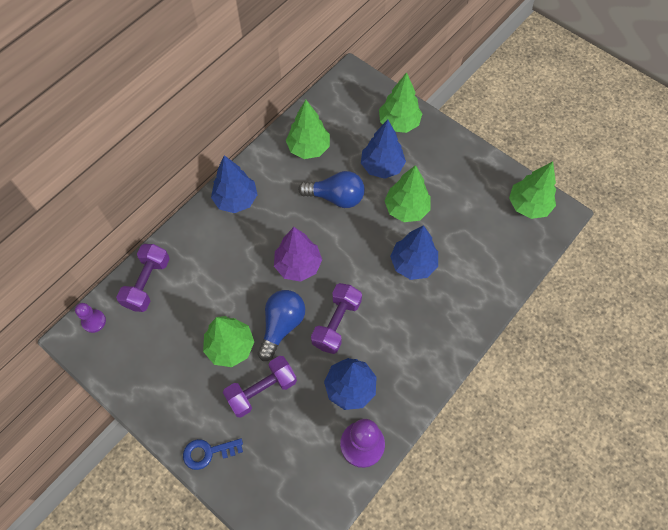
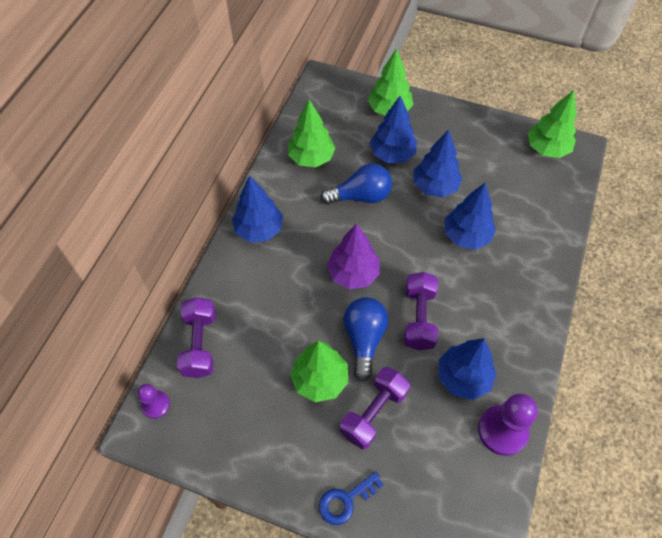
camera: 20 degrees left, 5 degrees down
green tree [384,165,430,222] -> blue tree [414,130,463,198]

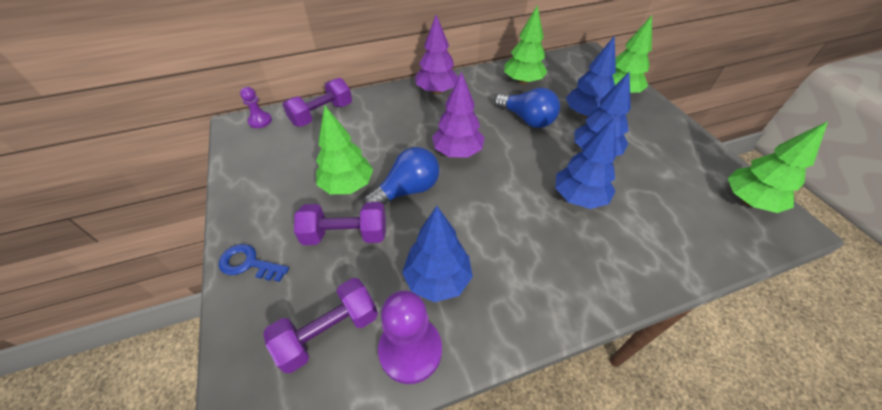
camera: 50 degrees right, 10 degrees down
blue tree [232,176,283,242] -> purple tree [415,14,458,94]
purple dumbbell [404,272,438,350] -> purple dumbbell moved to [263,278,378,373]

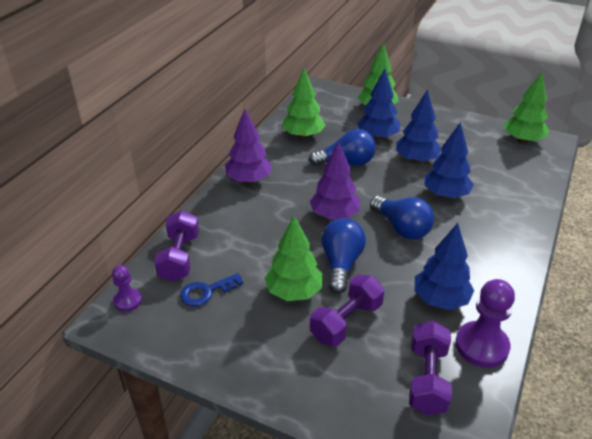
camera: 45 degrees left, 10 degrees down
blue key [219,244,289,282] -> blue key moved to [180,273,243,306]
none -> blue light bulb [370,196,434,239]

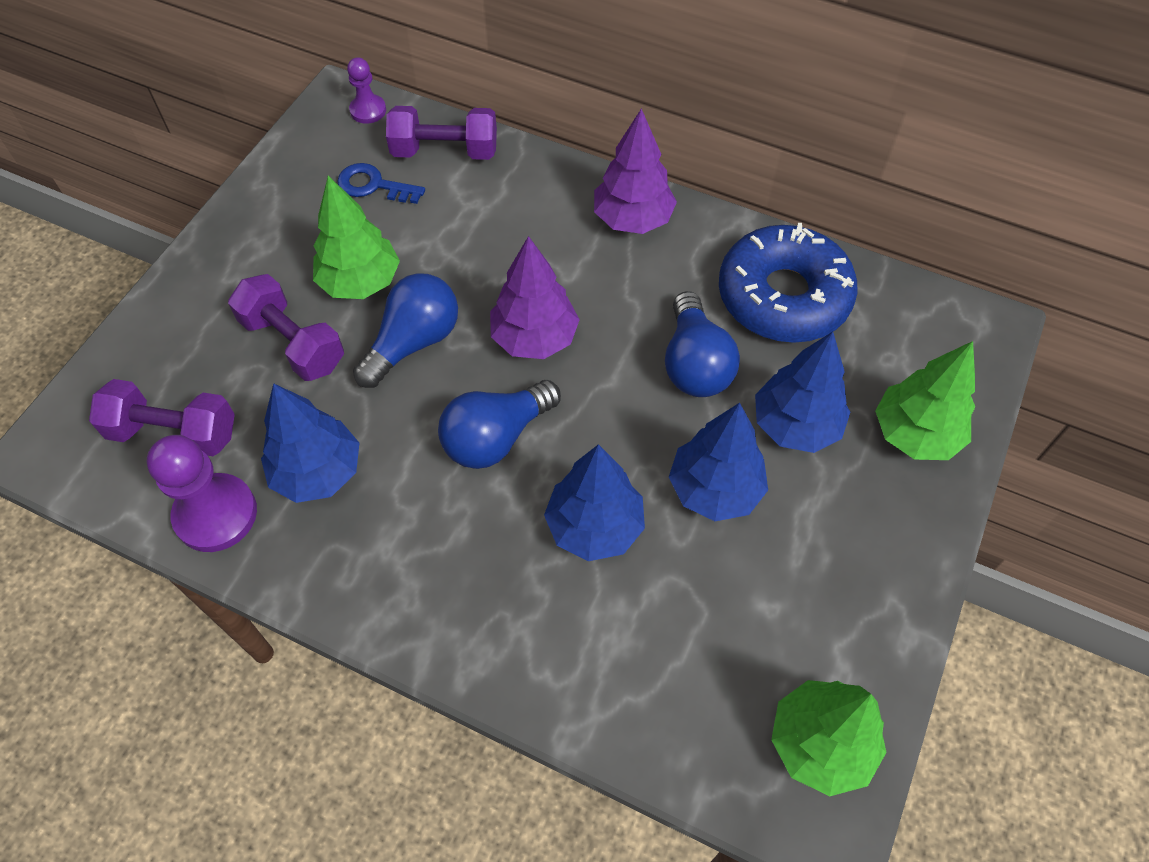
camera: 90 degrees right, 20 degrees up
blue key [180,273,243,306] -> blue key turned 45 degrees counterclockwise [337,163,425,204]
green tree [282,68,325,139] -> blue donut [719,223,858,343]
blue light bulb [321,218,366,294] -> blue light bulb turned 60 degrees counterclockwise [353,273,458,388]

